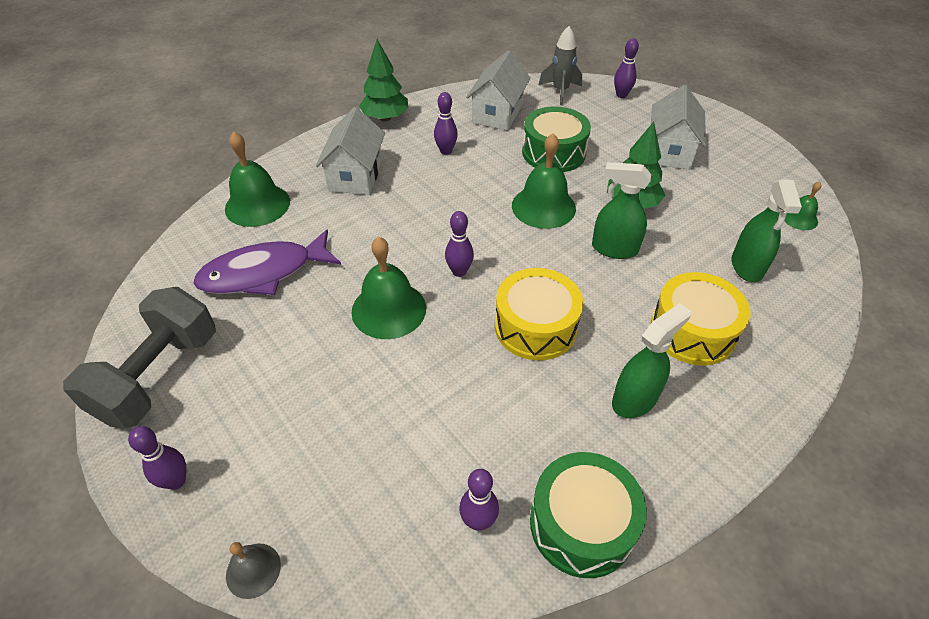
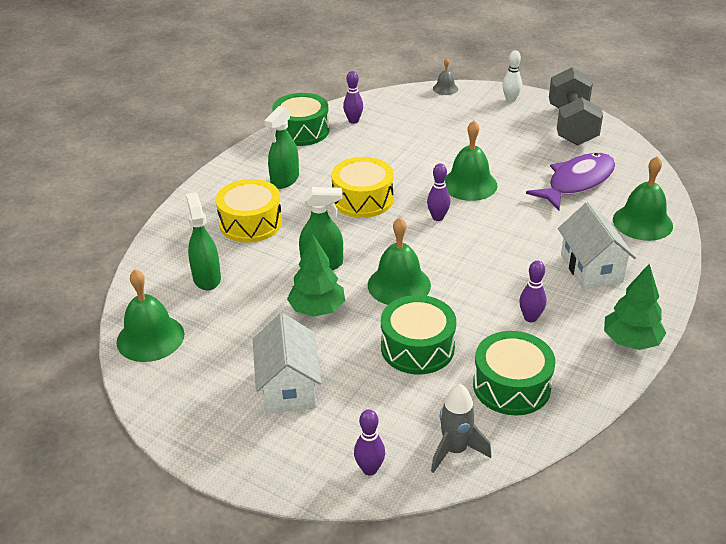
camera: 160 degrees right, 10 degrees down
purple bowling pin [128,426,186,490] -> white bowling pin [502,50,522,102]
white house [466,51,531,130] -> green drum [473,331,555,415]
green bell [784,181,822,230] -> green bell [117,269,184,362], size x1.88

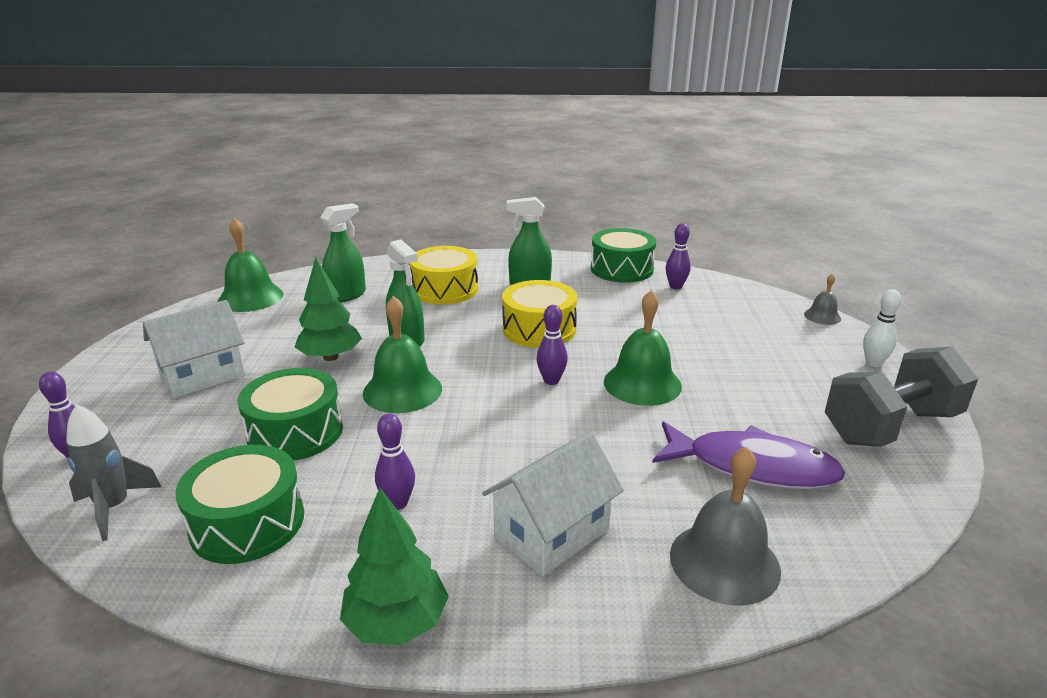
camera: 60 degrees right, 10 degrees down
green bell [613,156,673,241] -> grey bell [670,446,781,606]

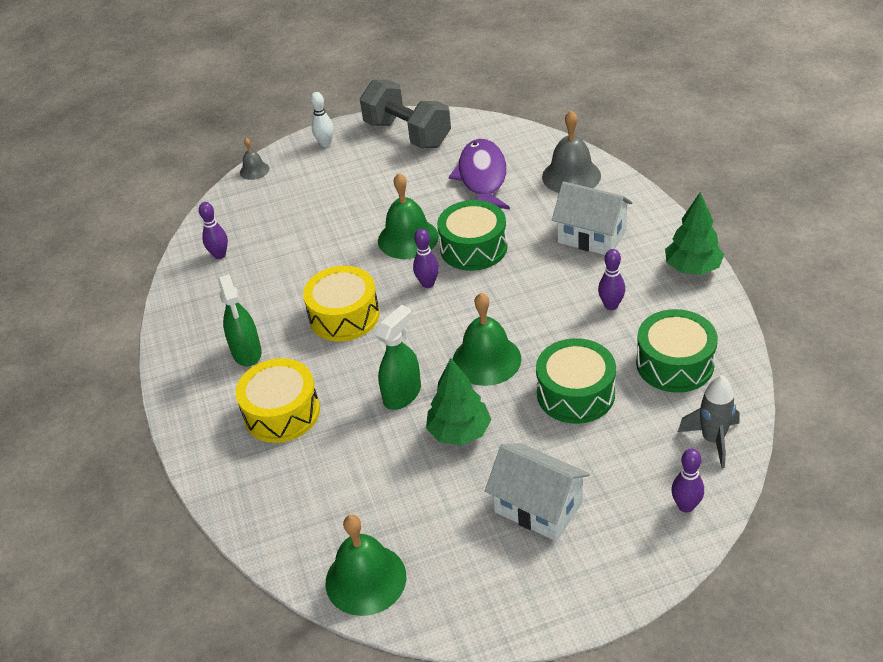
camera: 105 degrees left, 15 degrees up
green spray bottle [320,203,366,302] -> none
green drum [591,228,656,283] -> green drum moved to [437,200,507,271]

